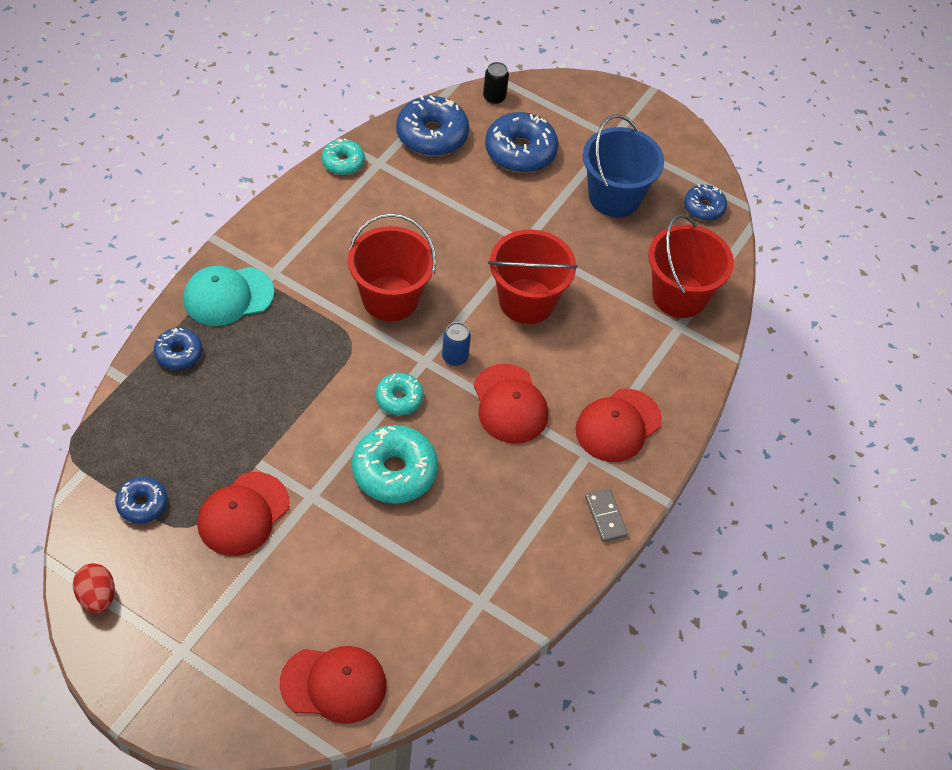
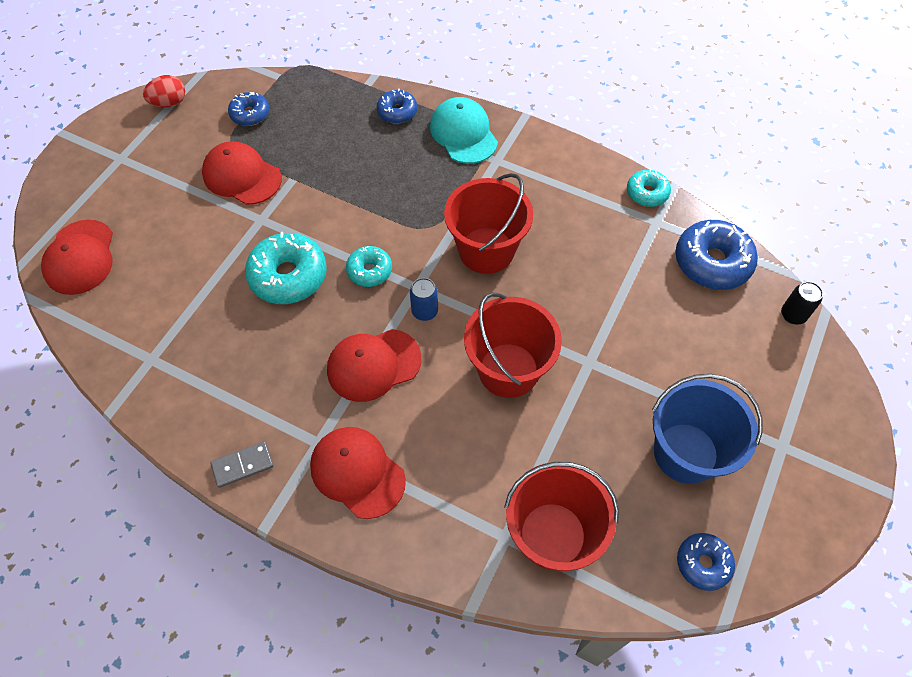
camera: 90 degrees right, 5 degrees up
blue donut [485,112,559,173] -> none

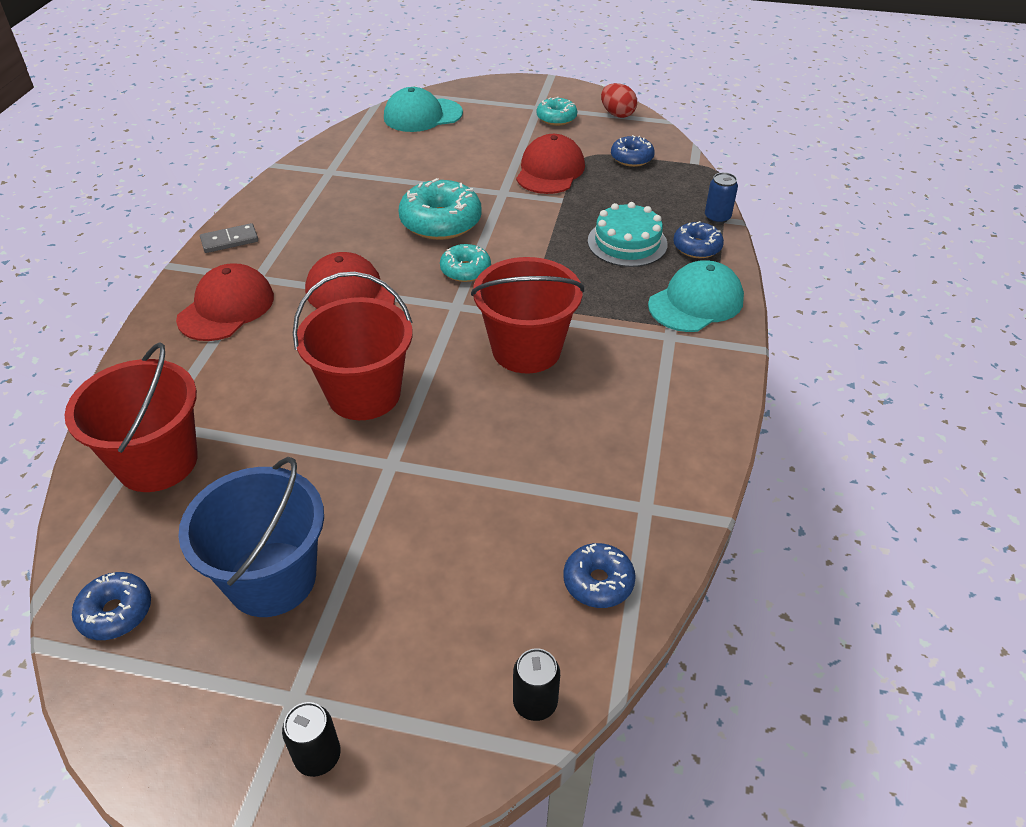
camera: 75 degrees right, 15 degrees down
red cap [41,220,113,295] -> turquoise cap [384,87,463,132]
grey domino [210,441,274,488] -> grey domino turned 75 degrees counterclockwise [200,223,258,253]
blue can [410,278,438,321] -> blue can moved to [705,172,738,224]
turquoise donut [627,169,671,207] -> turquoise donut moved to [536,97,577,126]
blue donut [676,220,758,290] -> blue donut [563,543,636,608], size x0.58
none -> black can [282,702,341,777]
none -> turquoise cake [588,202,668,267]

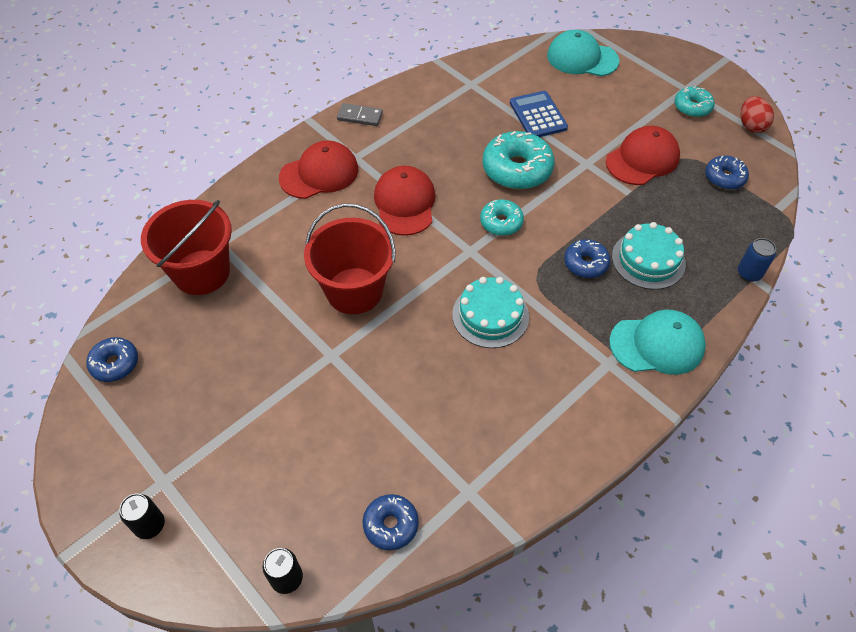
camera: 35 degrees right, 10 degrees up
blue bucket [178,457,324,617] -> none
red bucket [471,257,584,373] -> turquoise cake [452,277,529,348]
blue donut [673,221,724,258] -> blue donut moved to [564,239,610,278]
none -> blue calculator [510,91,568,137]

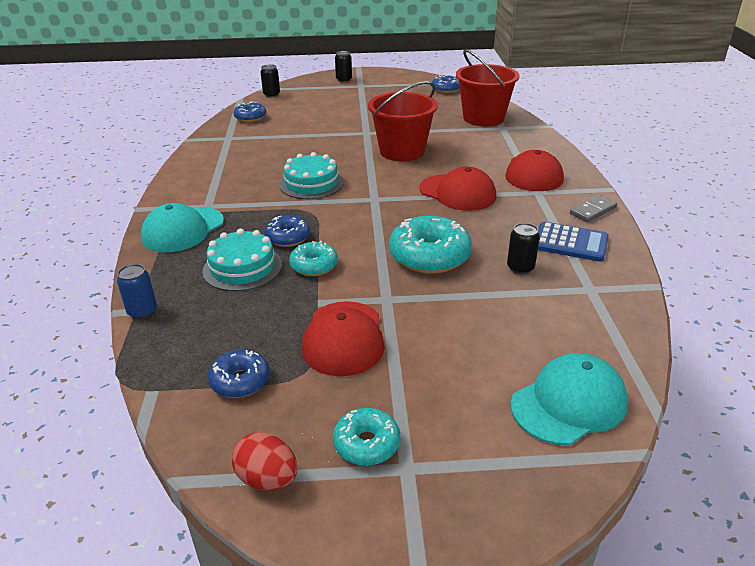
camera: 130 degrees right, 20 degrees down
turquoise donut [480,199,524,236] -> turquoise donut moved to [289,241,338,276]
blue calculator [510,91,568,137] -> blue calculator moved to [538,222,609,262]
none -> black can [507,223,540,274]

